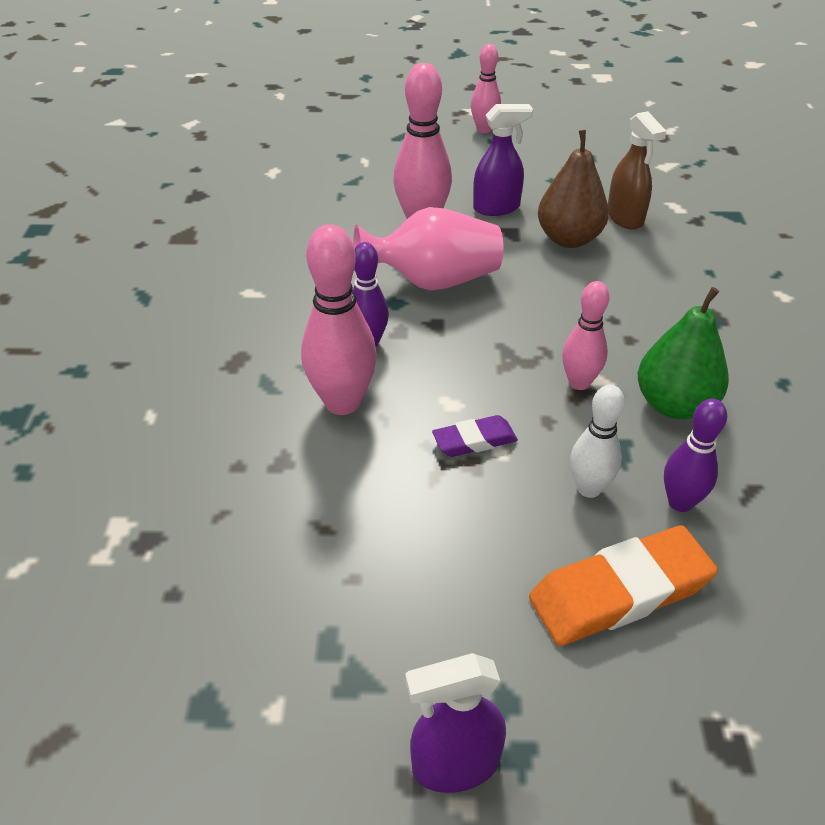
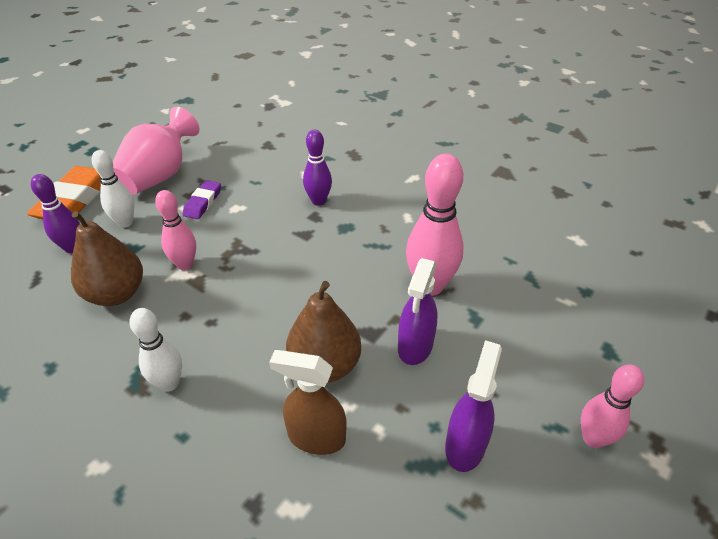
camera: 125 degrees right, 0 degrees up
pink bowling pin [301,224,377,415] -> none
pink vase [353,207,503,291] -> pink vase moved to [113,107,200,195]
purple spray bottle [405,653,506,793] -> purple spray bottle moved to [445,340,502,472]
green pear [638,287,729,419] -> brown pear [71,211,143,306]
none -> white bowling pin [130,308,182,392]

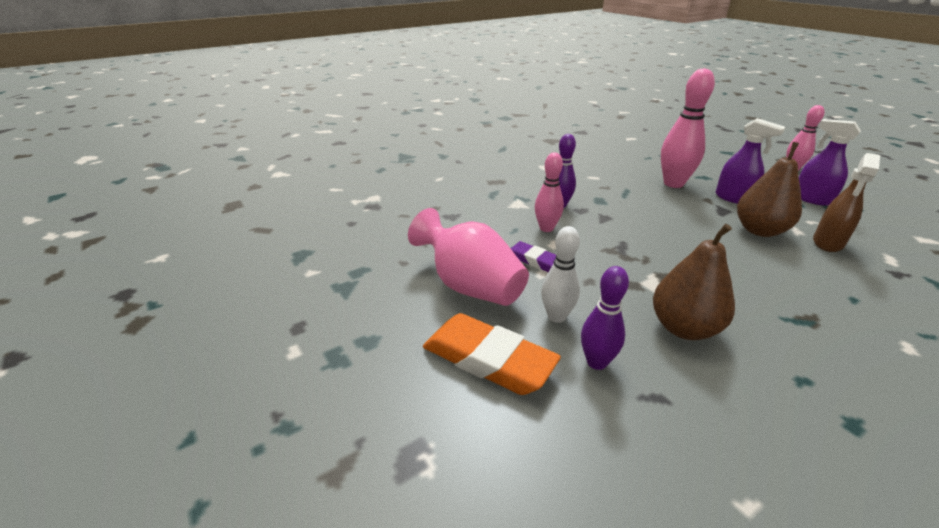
camera: 70 degrees left, 10 degrees down
white bowling pin [130,308,182,392] -> none
pink bowling pin [155,190,196,270] -> pink bowling pin moved to [535,152,564,232]

